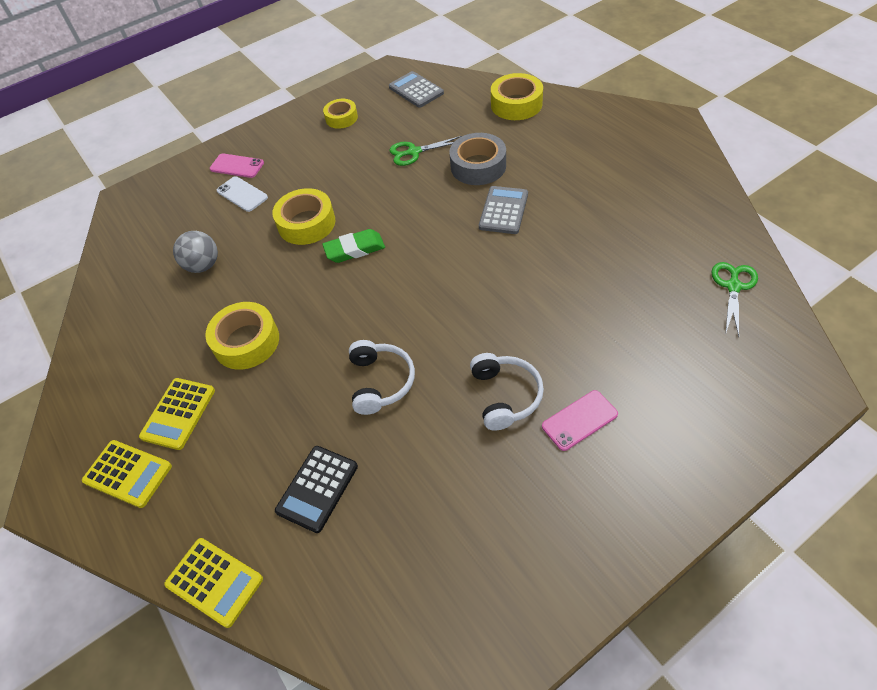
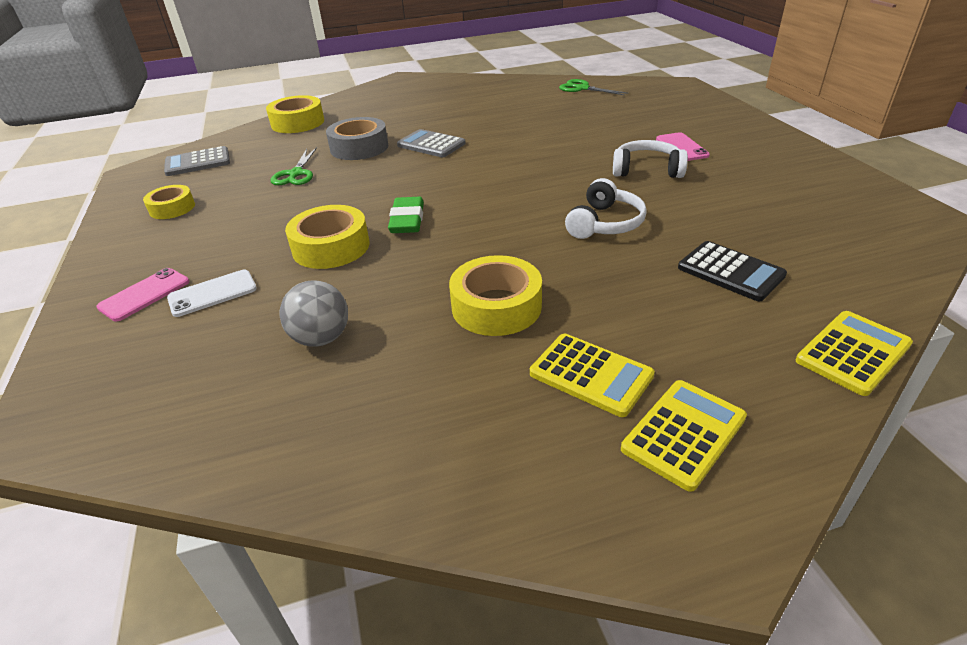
camera: 75 degrees left, 15 degrees down
white headphones [349,340,415,415] -> white headphones turned 105 degrees clockwise [565,178,647,239]

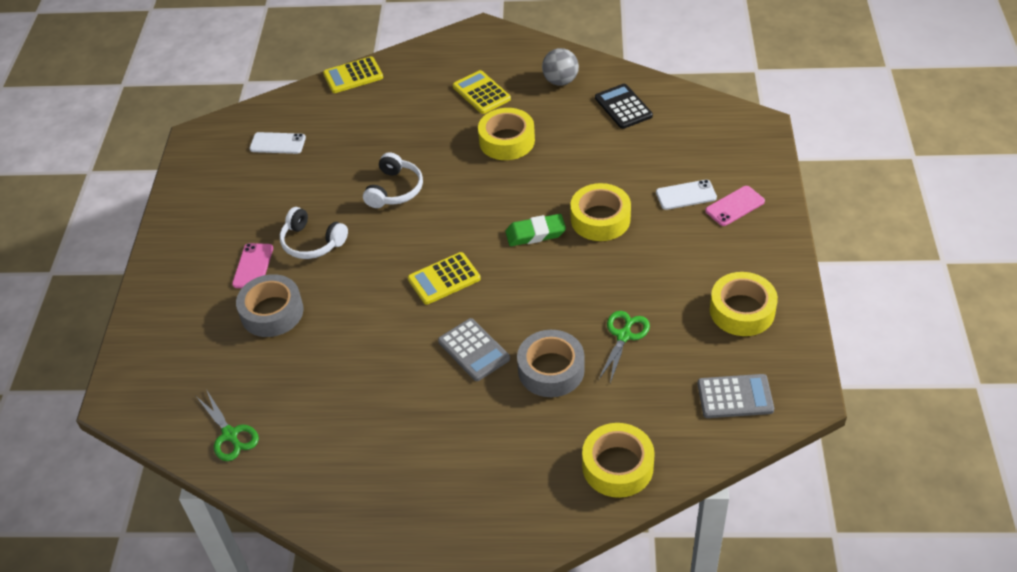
camera: 160 degrees left, 10 degrees up
yellow tape [143,185,195,219] -> yellow tape [710,272,778,336], size x1.55
grey ball [279,280,348,347] -> grey ball moved to [542,48,579,86]
green eraser [388,197,424,233] -> green eraser turned 60 degrees clockwise [505,214,566,246]
white headphones [565,178,647,239] -> white headphones turned 150 degrees clockwise [363,152,423,208]
yellow calculator [621,380,747,492] -> yellow calculator moved to [408,252,481,305]
black calculator [678,241,787,301] -> black calculator moved to [595,84,653,129]
none -> grey tape [236,274,304,337]
none -> white phone [249,132,306,154]

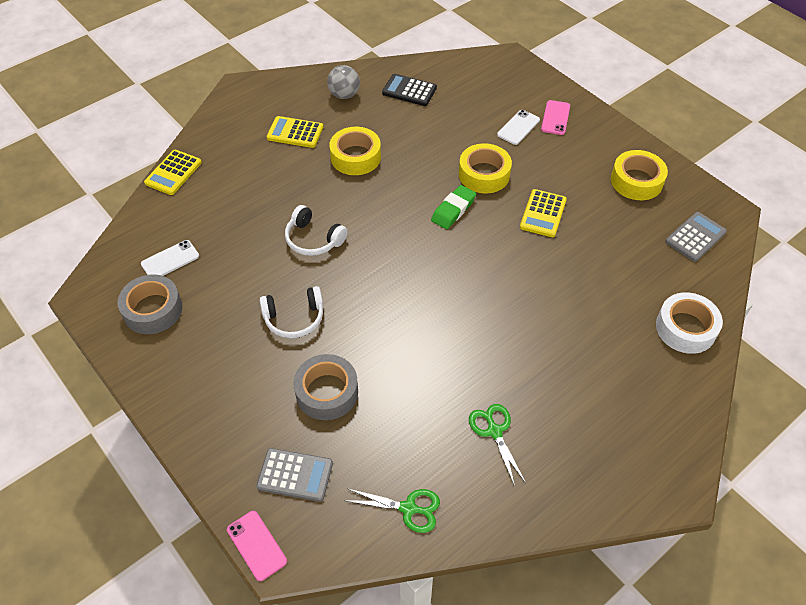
camera: 45 degrees left, 5 degrees up
pink phone [232,243,273,288] -> pink phone moved to [227,511,287,581]
white headphones [363,152,423,208] -> white headphones turned 150 degrees clockwise [285,205,348,256]
yellow calculator [408,252,481,305] -> yellow calculator moved to [520,189,567,237]
grey calculator [438,318,510,381] -> grey calculator moved to [256,448,333,502]
grey tape [517,330,585,397] -> grey tape moved to [118,275,182,334]
yellow tape [582,423,655,498] -> white tape [656,292,723,354]
green scissors [598,311,650,383] -> green scissors moved to [469,404,526,486]

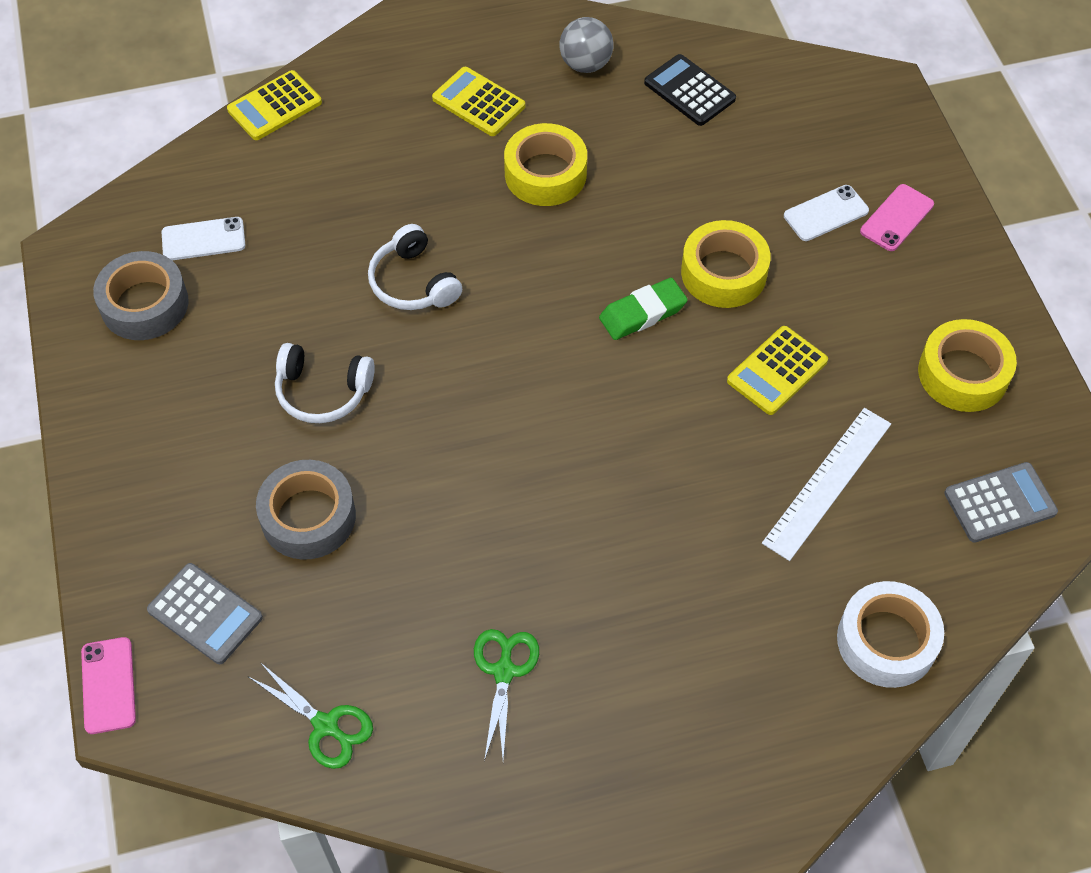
camera: 25 degrees right, 5 degrees up
none -> white ruler [762,408,891,561]

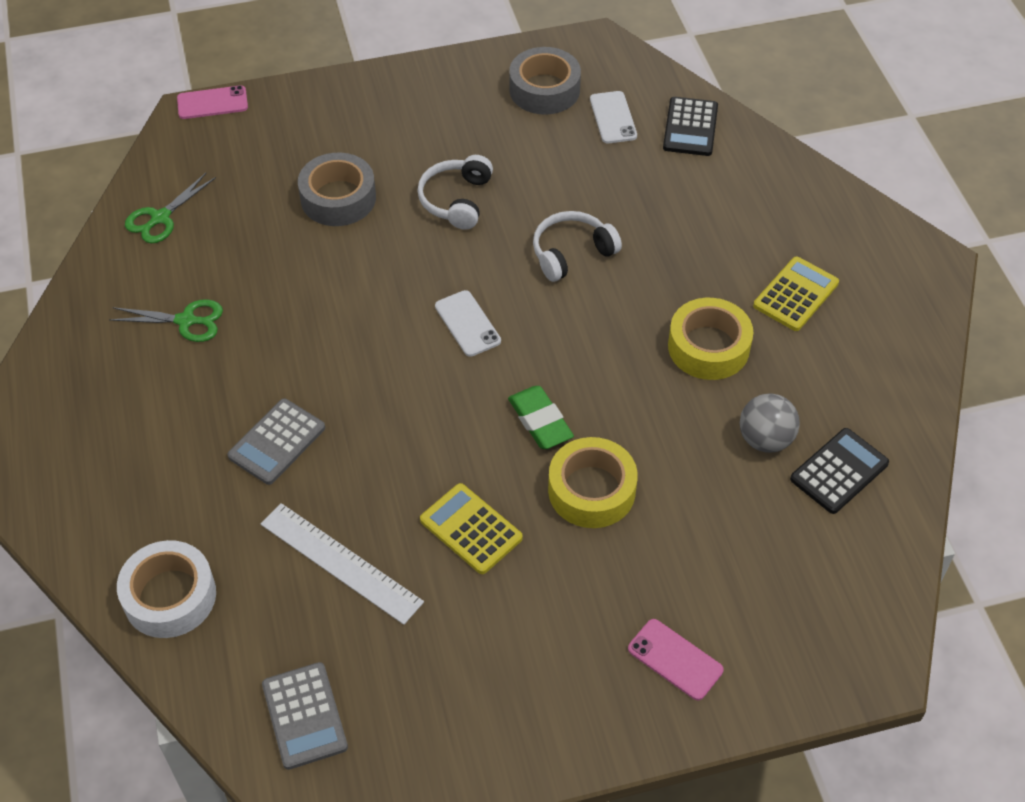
camera: 90 degrees right, 5 degrees down
grey calculator [147,563,263,664] -> grey calculator moved to [227,399,325,485]
yellow calculator [227,70,322,140] -> none
grey ball [559,17,614,73] -> grey ball moved to [740,393,800,453]
white phone [784,185,869,241] -> white phone moved to [435,290,501,357]
yellow tape [918,319,1017,412] -> none
none -> black calculator [663,97,718,156]

